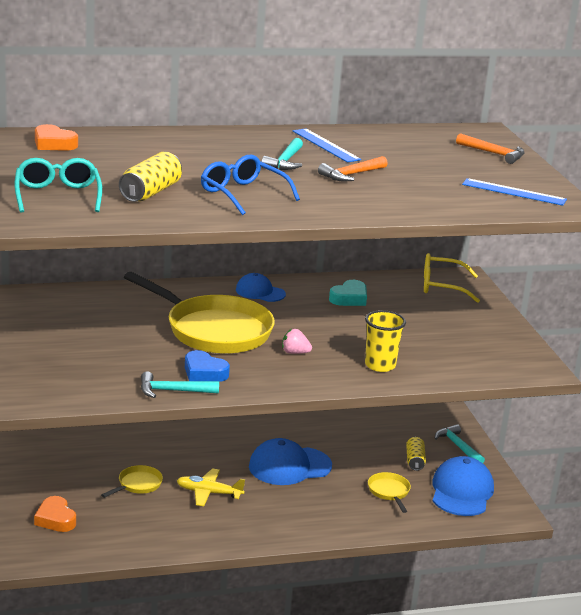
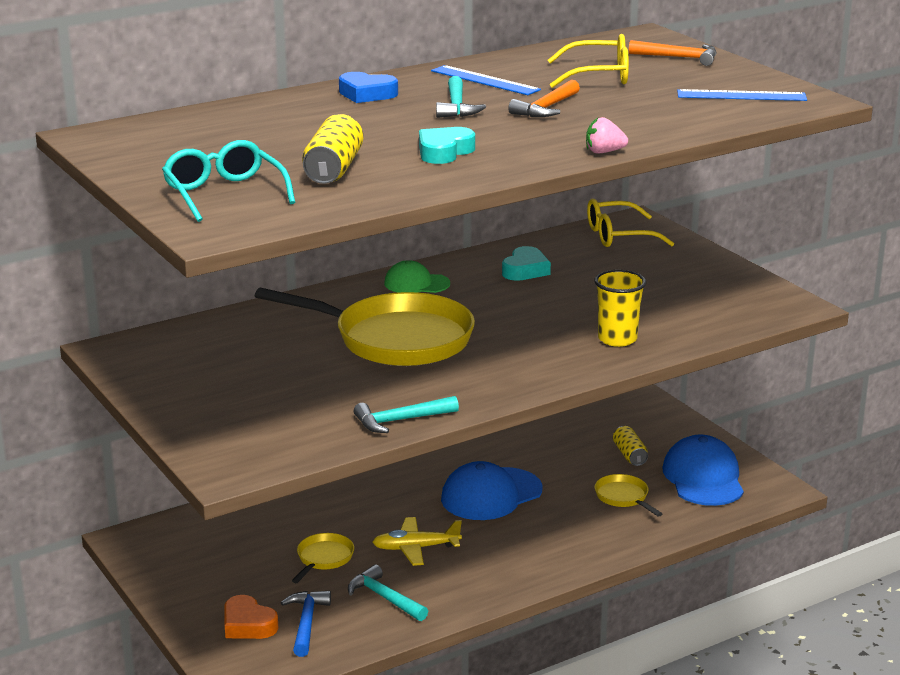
camera: 15 degrees left, 0 degrees up
orange heart [35,124,78,151] -> none
blue heart [185,350,230,382] -> blue heart moved to [339,72,398,103]
blue glasses [201,155,300,215] -> turquoise heart [419,127,475,164]
blue cap [236,273,286,302] -> green cap [384,260,450,293]
pink strawberry [282,329,312,354] -> pink strawberry moved to [586,117,628,153]
turquoise hammer [435,424,485,463] -> turquoise hammer moved to [348,564,428,621]
none -> blue hammer [281,591,331,657]
none -> yellow glasses [548,34,629,88]

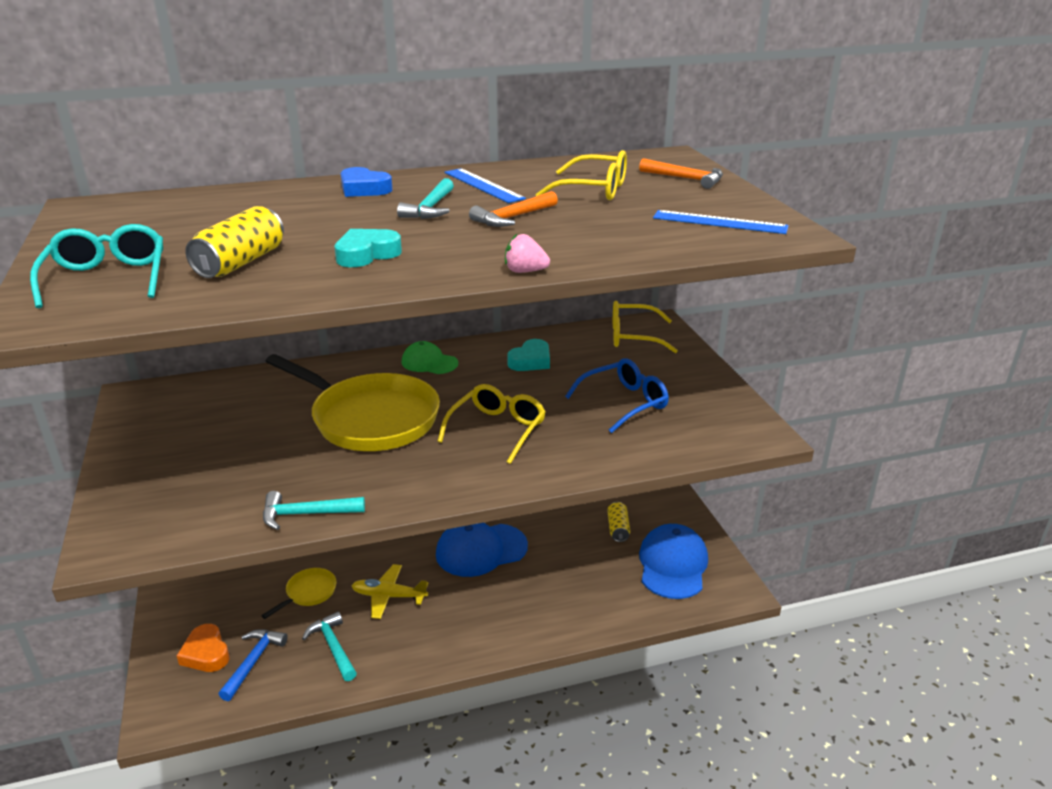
camera: 15 degrees right, 5 degrees up
yellow cup [594,270,646,347] -> none
yellow pan [595,474,662,517] -> none
none -> yellow glasses [437,384,546,464]
none -> blue glasses [565,358,669,433]

